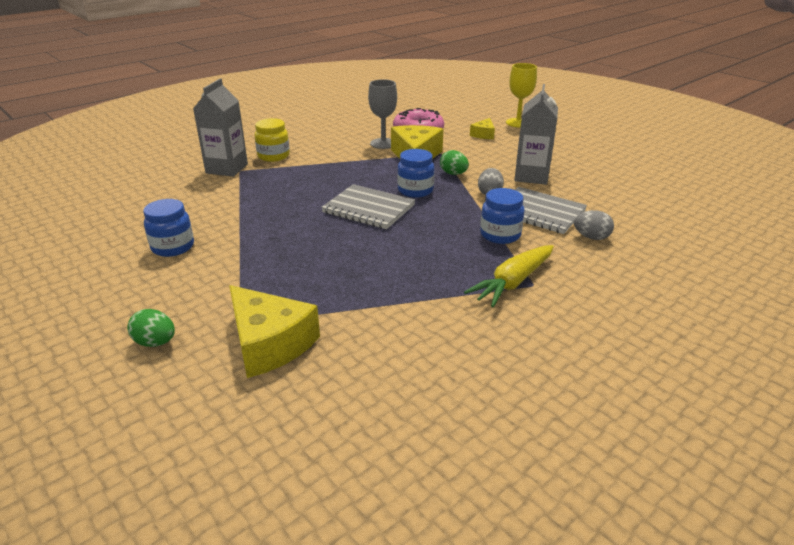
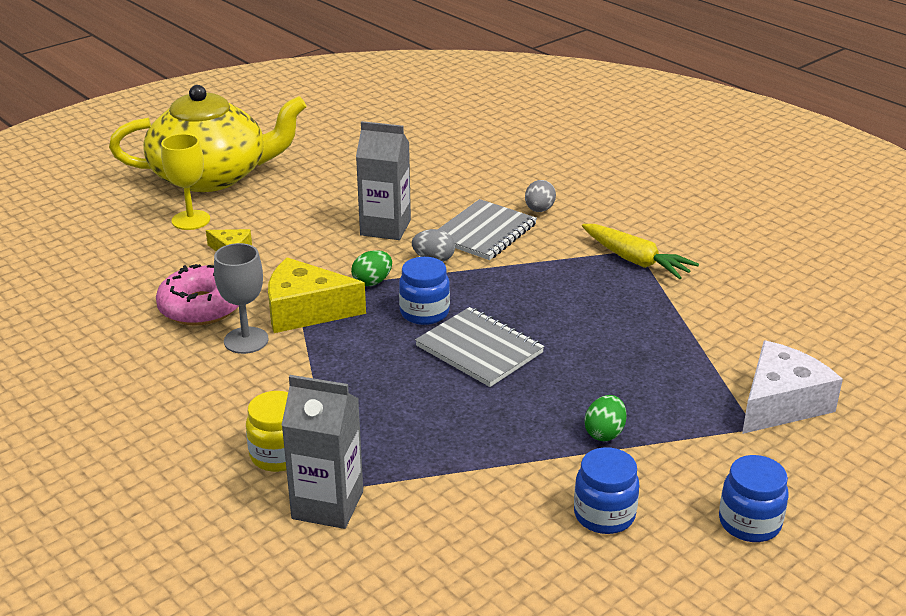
camera: 90 degrees left, 0 degrees up
green egg [127,309,175,347] -> green egg moved to [584,395,627,441]
yellow cheese [229,285,320,378] -> white cheese [742,340,843,434]
grey notebook [321,184,415,229] -> grey notebook turned 75 degrees counterclockwise [415,307,544,387]
blue jar [480,188,525,244] -> blue jar moved to [719,455,788,542]
none -> yellow teapot [109,85,306,192]

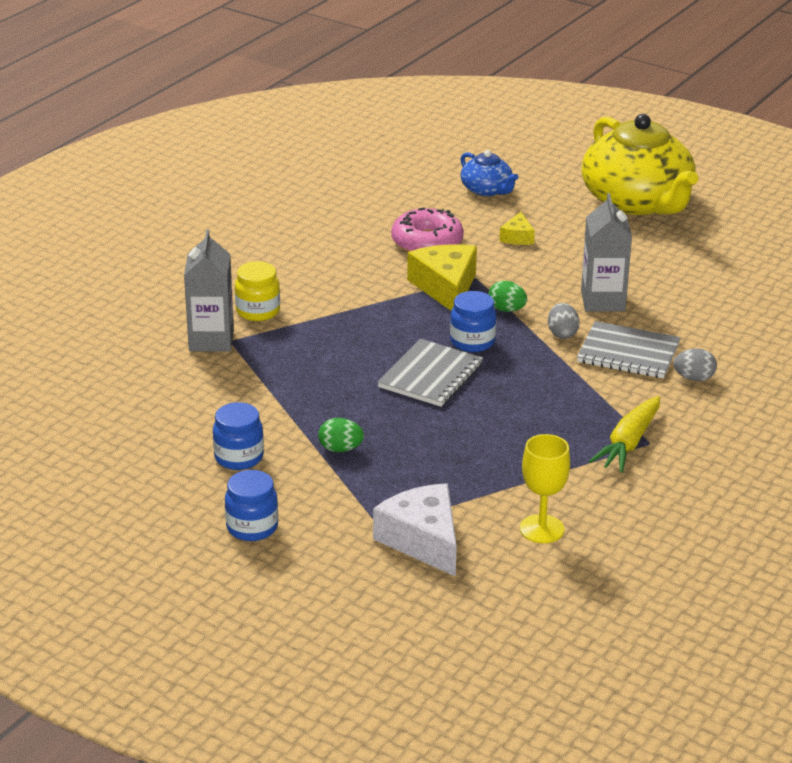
camera: 75 degrees right, 0 degrees up
yellow goblet [161,134,210,230] -> yellow goblet moved to [520,434,570,543]
grey goblet [214,243,268,354] -> none
white cheese [742,340,843,434] -> white cheese turned 150 degrees counterclockwise [373,483,457,577]
none -> blue teapot [460,150,518,196]

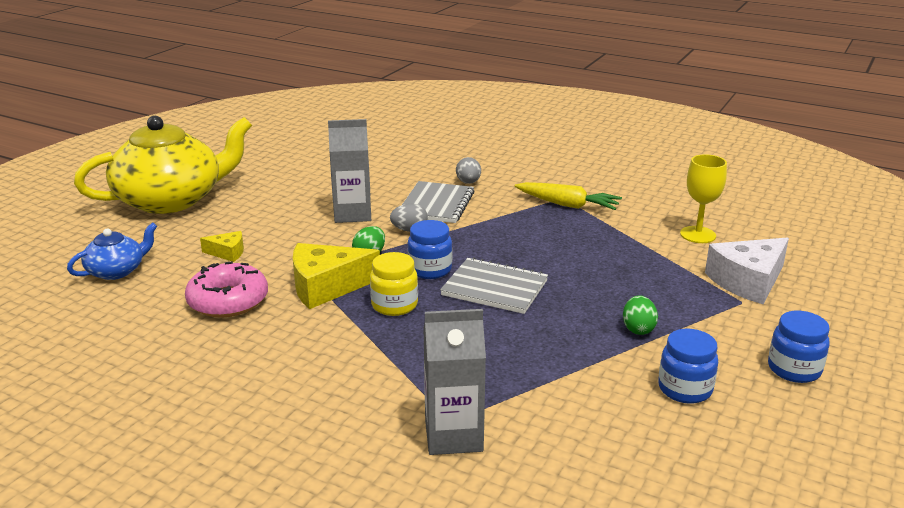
camera: 95 degrees left, 5 degrees down
yellow jar [235,261,280,321] -> yellow jar moved to [370,252,418,316]

